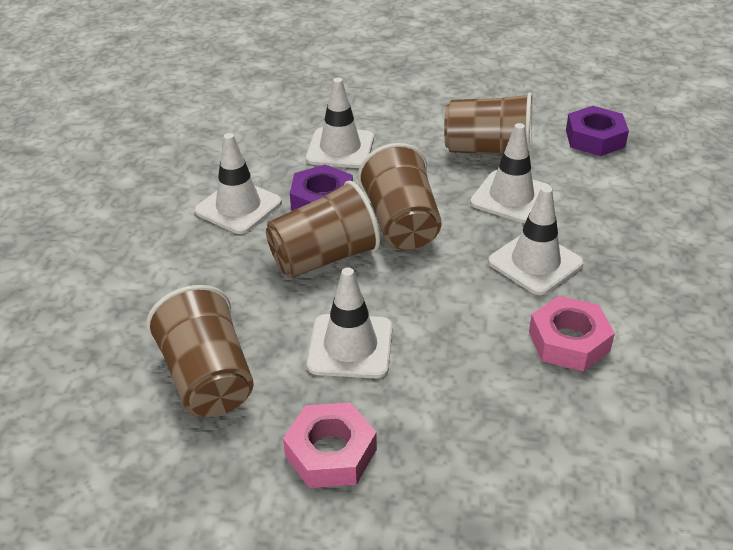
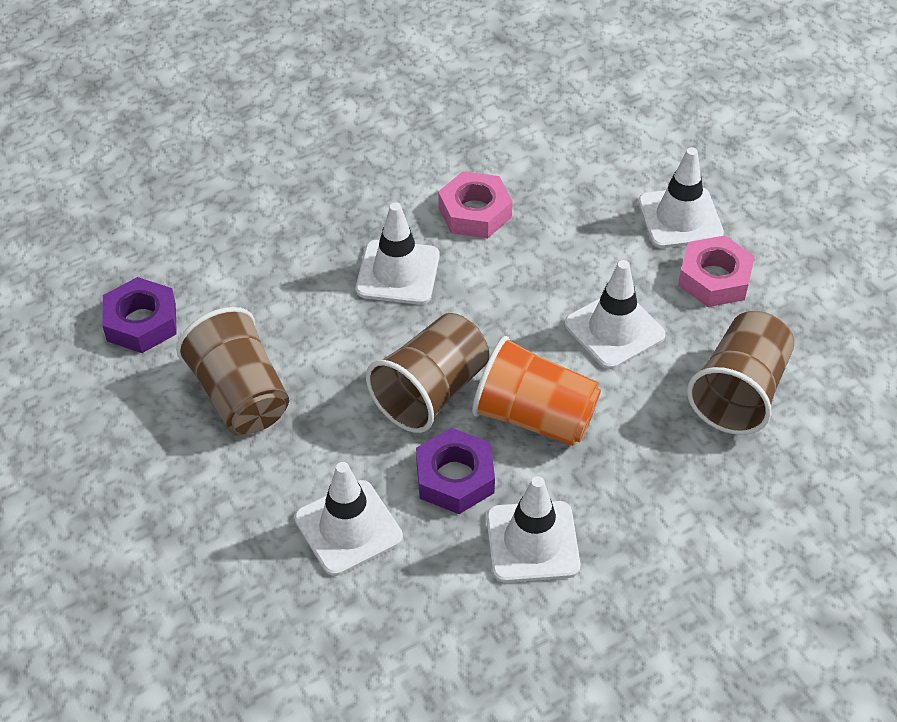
camera: 130 degrees left, 10 degrees up
brown cup [266,181,381,278] -> orange cup [472,336,601,446]
white traffic cone [470,123,553,223] -> white traffic cone moved to [638,147,724,248]

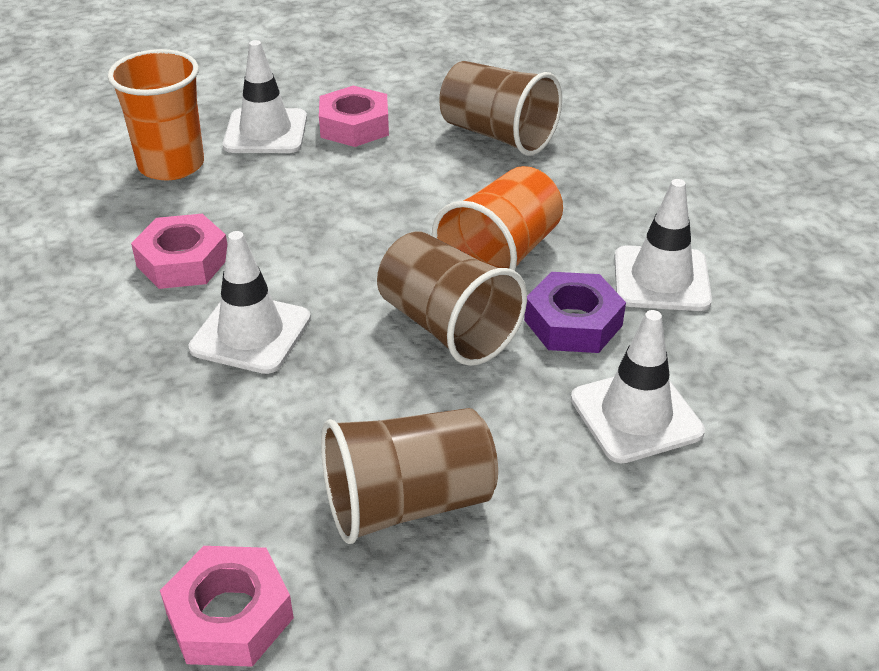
camera: 80 degrees left, 10 degrees down
purple nut [102,277,177,353] -> pink nut [160,546,294,667]
white traffic cone [565,260,666,369] -> none
none -> orange cup [108,49,204,180]

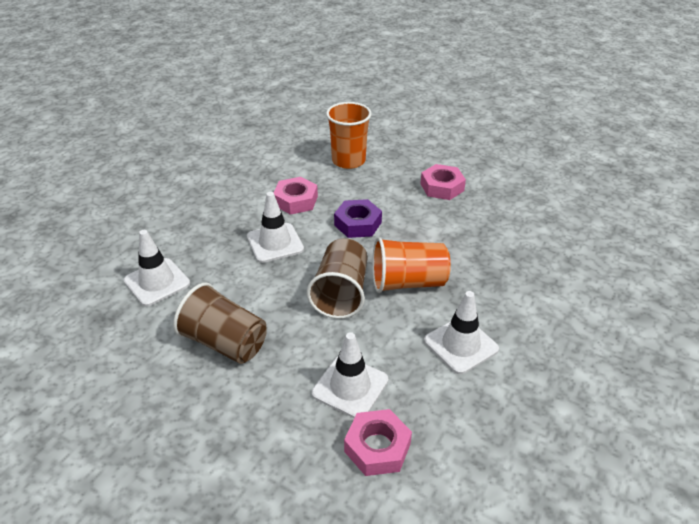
camera: 50 degrees right, 0 degrees up
pink nut [160,546,294,667] -> pink nut moved to [344,409,412,476]
white traffic cone [223,40,307,153] -> white traffic cone moved to [124,230,190,306]
brown cup [439,61,562,156] -> none
purple nut [524,272,626,353] -> purple nut moved to [334,199,382,238]

